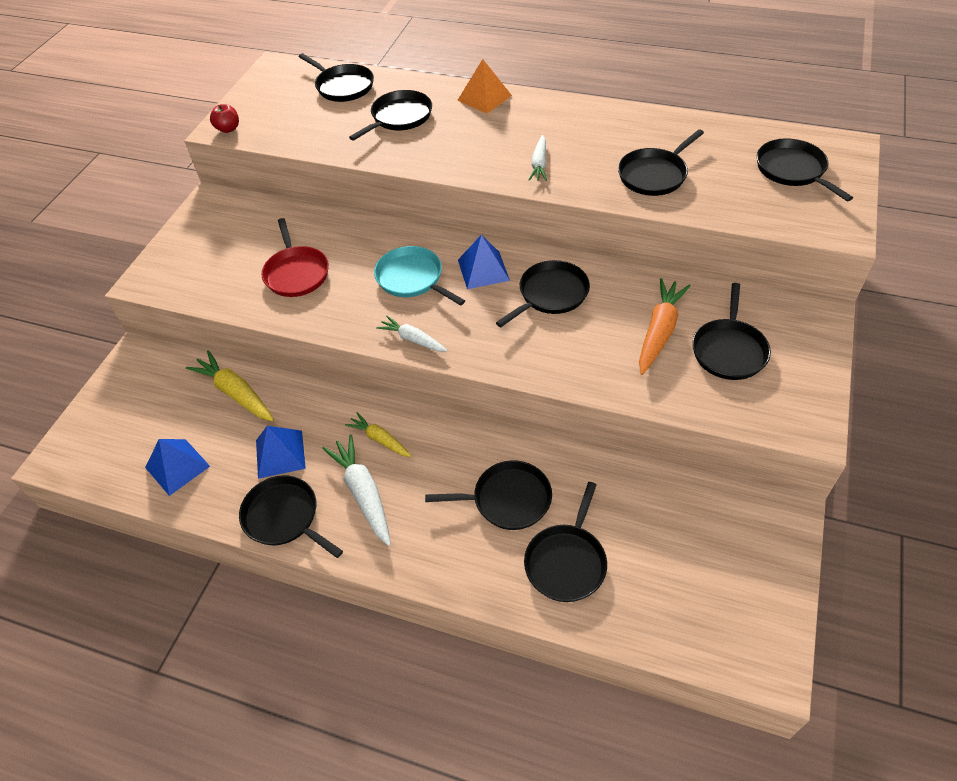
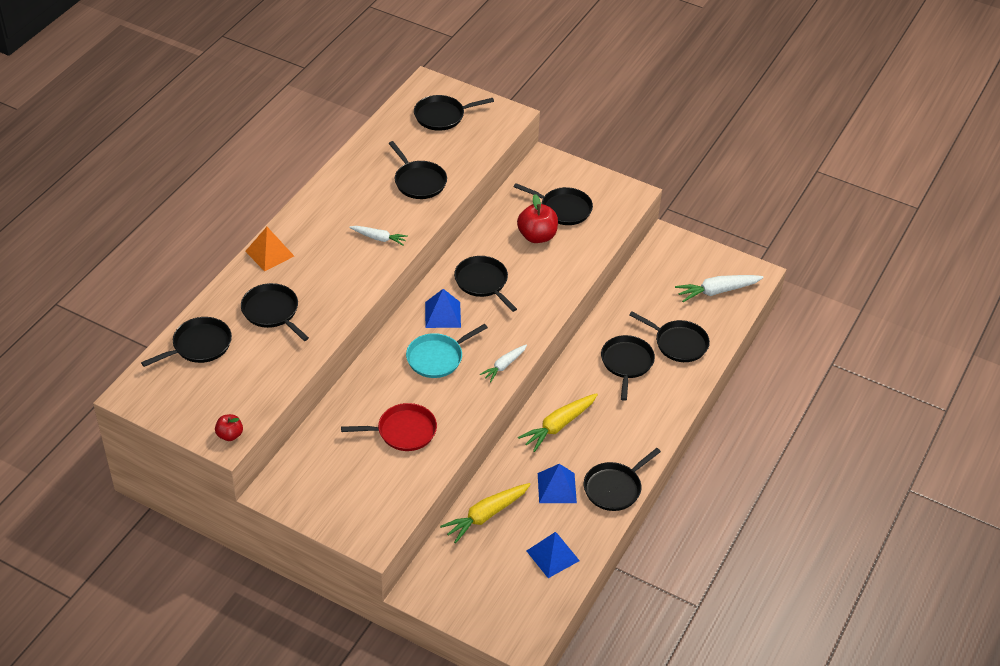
camera: 85 degrees left, 5 degrees down
white carrot [322,435,391,546] -> white carrot moved to [675,275,764,302]
yellow carrot [345,412,412,457] -> yellow carrot [518,393,598,452], size x1.61
orange carrot [639,278,690,375] -> red apple [517,194,558,243]

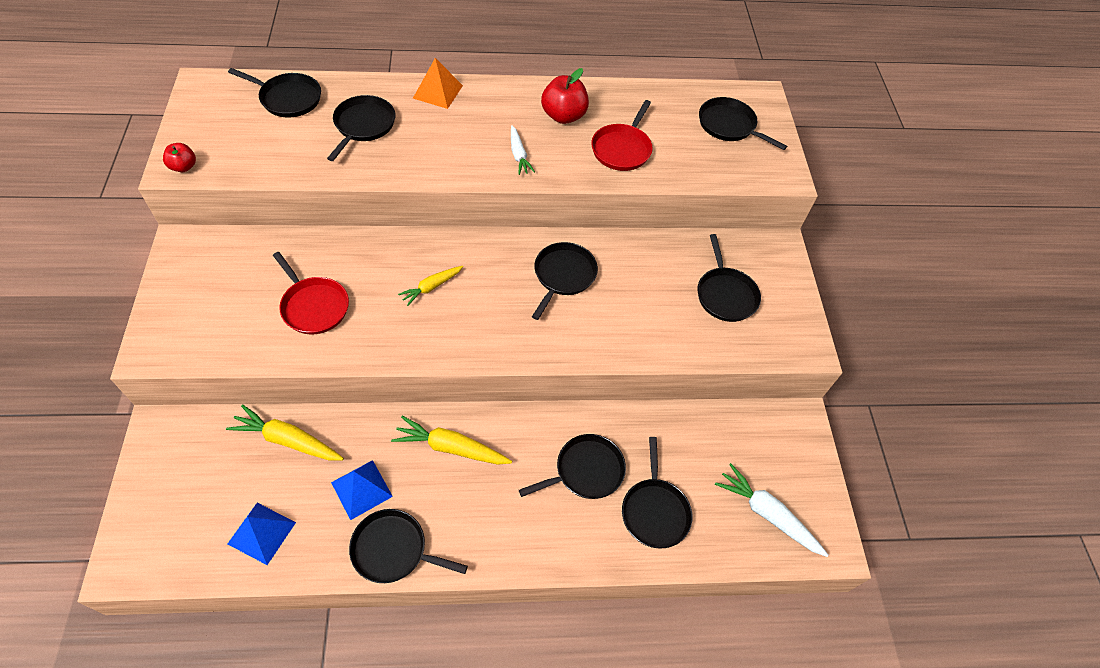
camera: 55 degrees right, 10 degrees up
black pan [388,141,447,199] -> red pan [591,100,653,171]
turquoise pan [406,324,488,378] -> yellow carrot [398,266,463,306]
blue pyramid [425,289,461,328] -> none
white carrot [480,345,527,382] -> none
red apple [517,194,558,243] -> red apple moved to [541,68,589,124]

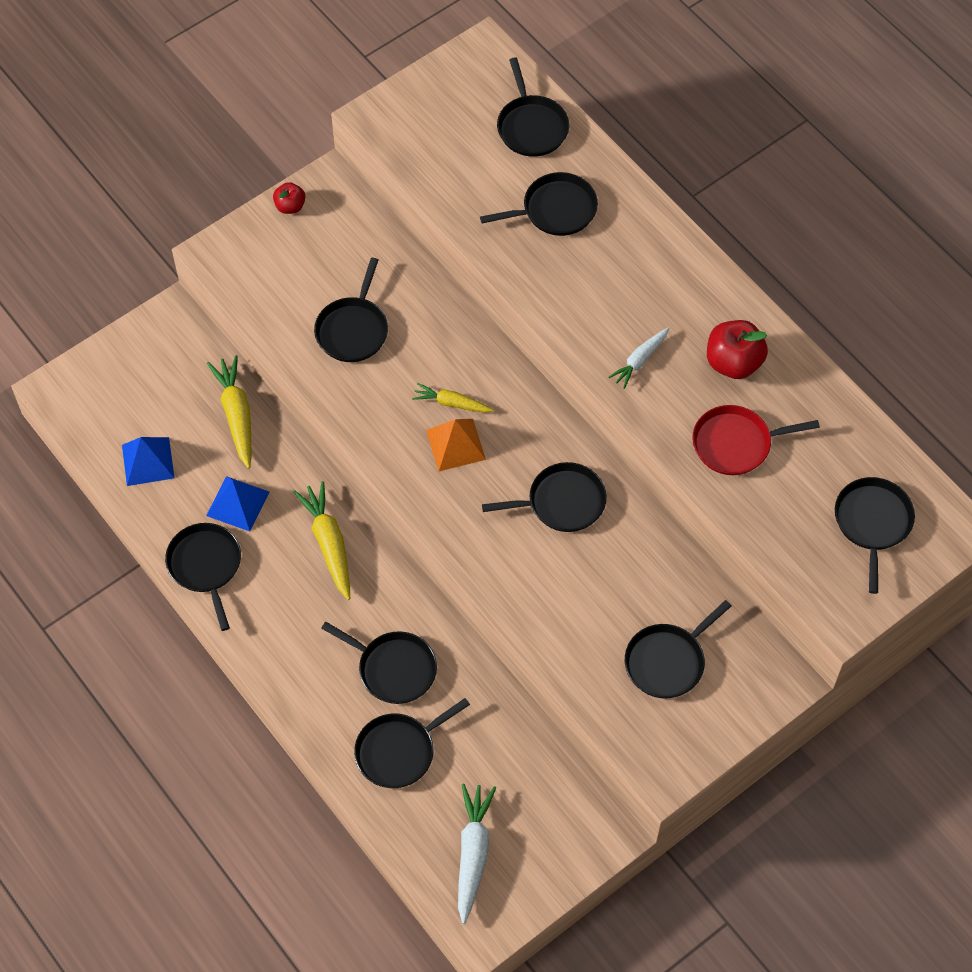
camera: 60 degrees right, 5 degrees up
red apple [163,143,196,172] -> red apple moved to [273,182,305,214]
red pan [273,252,349,335] -> black pan [314,258,388,362]
orange pyramid [413,58,463,109] -> orange pyramid moved to [426,419,486,471]

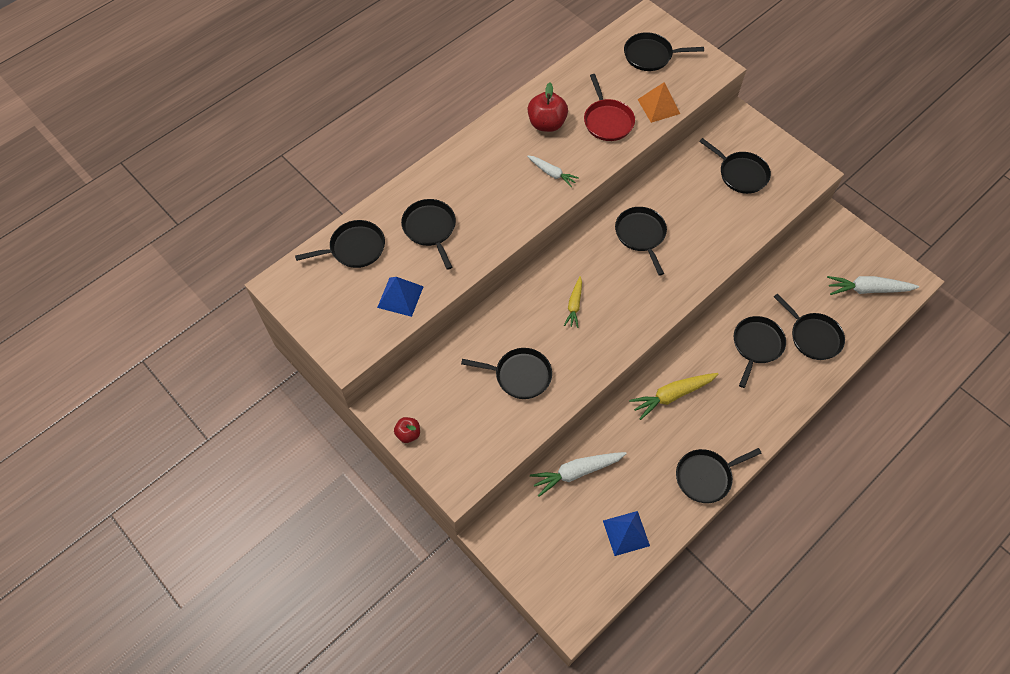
camera: 95 degrees left, 0 degrees up
blue pyramid [206,476,269,532] -> blue pyramid moved to [377,277,424,317]
yellow carrot [207,355,251,469] -> white carrot [530,452,627,497]
orange pyramid [426,419,486,471] -> orange pyramid moved to [637,82,680,123]

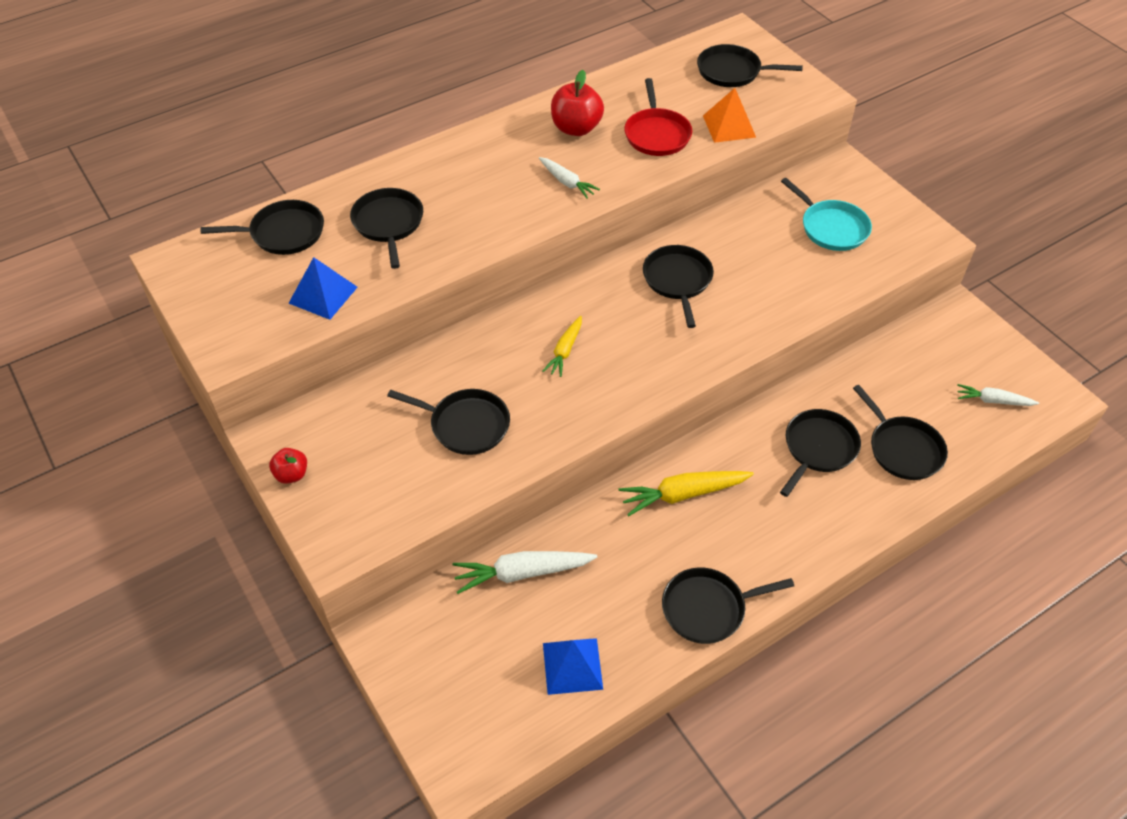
camera: 10 degrees right, 10 degrees down
black pan [699,138,771,194] -> turquoise pan [781,178,872,251]
white carrot [827,276,919,295] -> white carrot [957,384,1039,406], size x0.62

